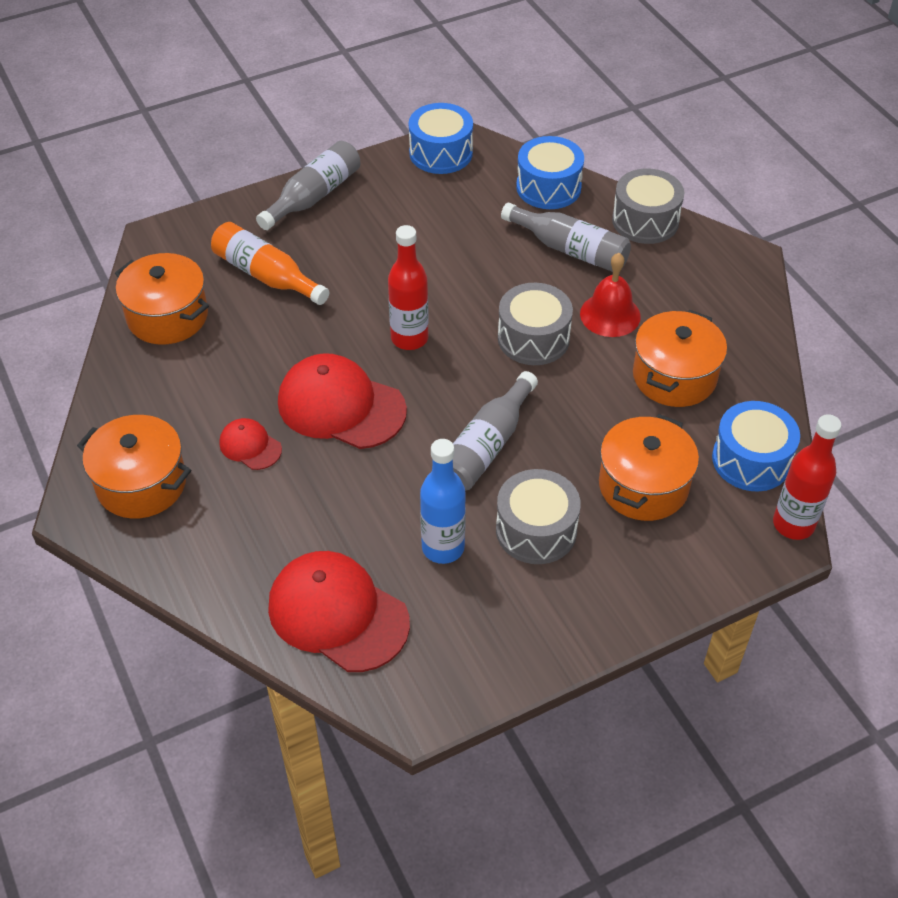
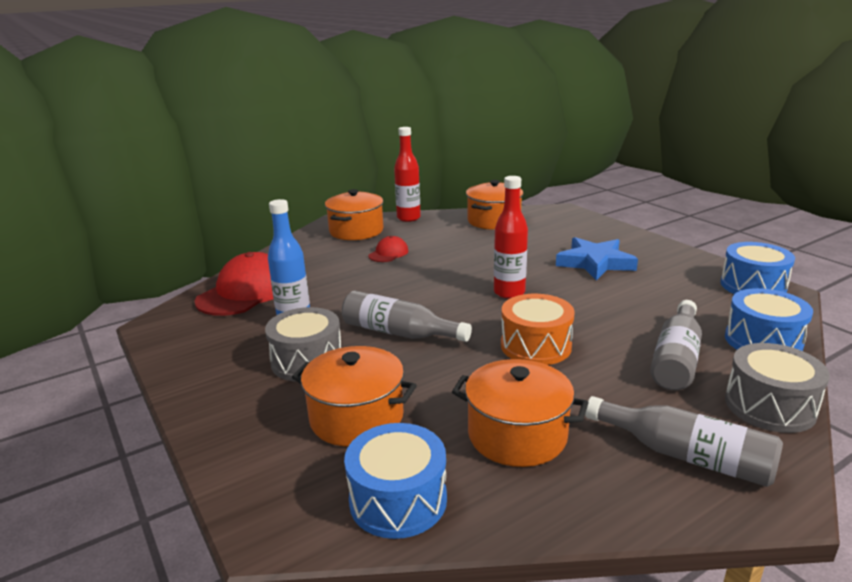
camera: 85 degrees right, 25 degrees down
orange bottle [211,222,329,305] -> none
grey bottle [256,141,360,230] -> grey bottle moved to [585,396,783,487]
red cap [278,353,407,449] -> none
grey drum [498,283,573,365] -> orange drum [501,294,575,365]
red bell [580,253,641,337] -> none
red bottle [773,414,842,540] -> red bottle moved to [394,127,421,222]
none -> blue star [556,237,638,280]

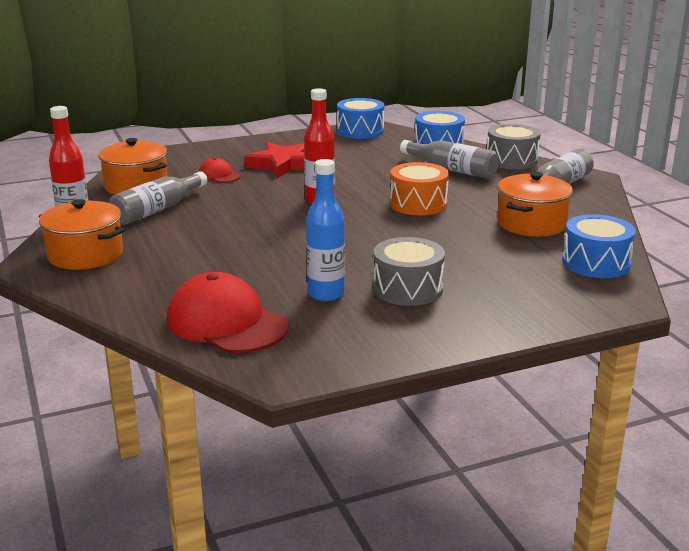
camera: 80 degrees left, 0 degrees up
orange pot [292,346,417,447] -> none
grey bottle [342,291,472,342] -> grey bottle moved to [109,171,207,225]
red cap [368,236,409,262] -> red cap moved to [199,157,241,183]
blue star [556,237,638,280] -> red star [244,142,304,178]

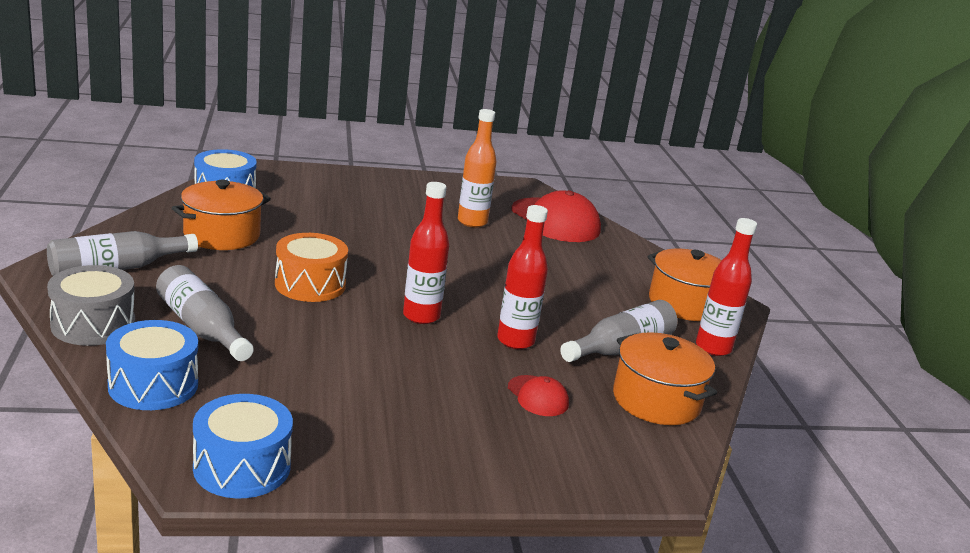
camera: 170 degrees left, 0 degrees up
red star [244,142,304,178] -> none
blue bottle [306,159,345,302] -> orange bottle [458,109,496,228]
grey drum [373,237,445,306] -> none
none -> red bottle [497,205,548,349]

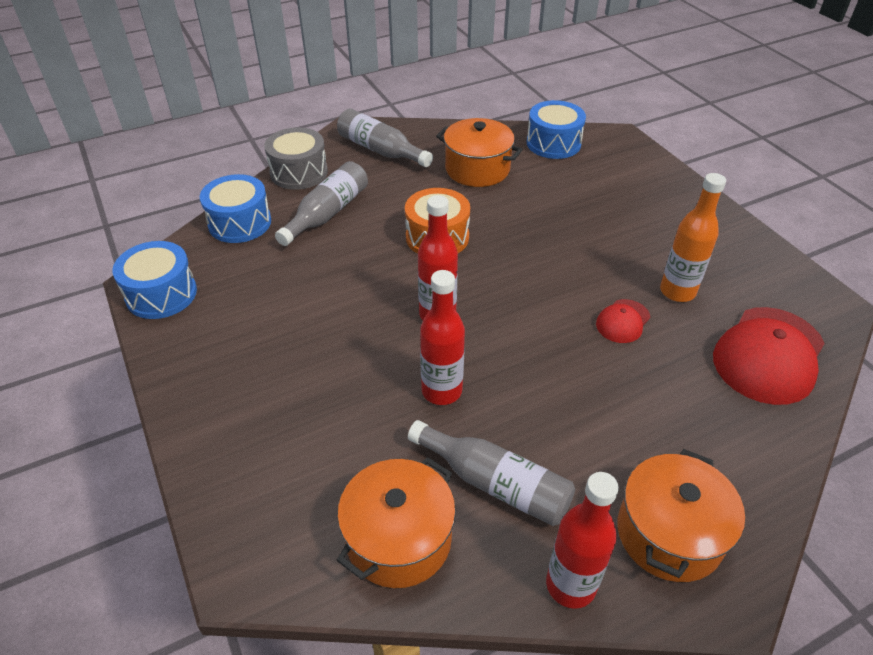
camera: 75 degrees right, 20 degrees up
red cap [508,375,569,416] -> red cap moved to [596,299,650,343]

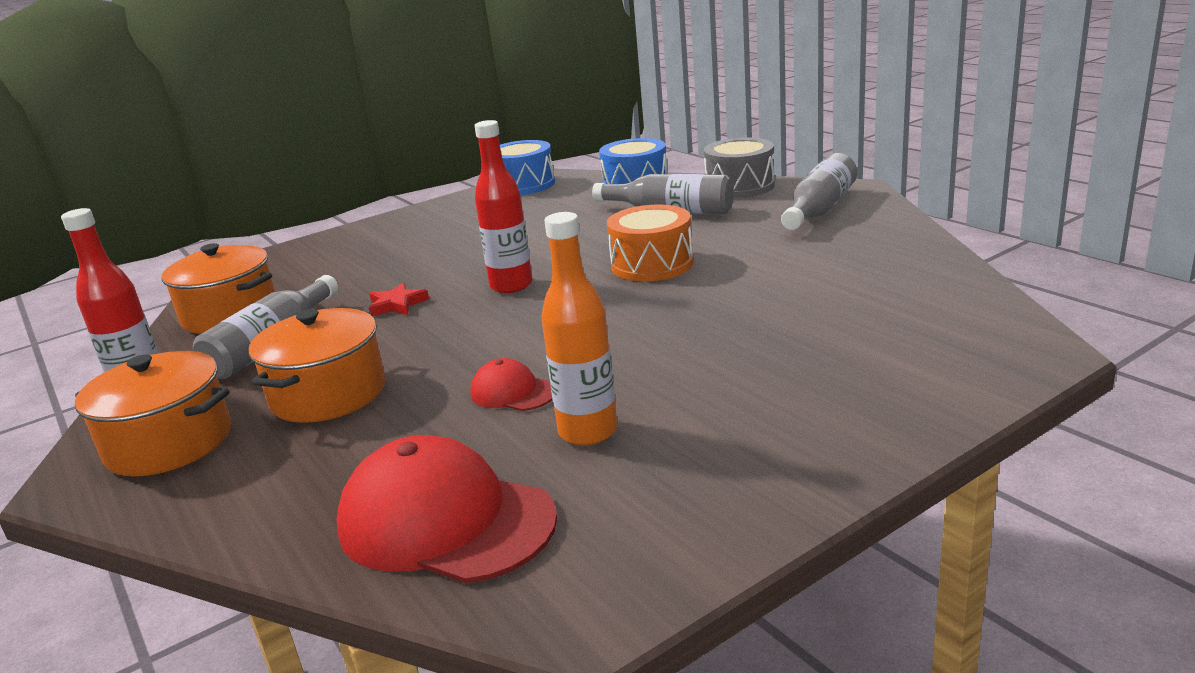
camera: 85 degrees right, 20 degrees down
red bottle [420,270,465,405] -> red star [369,282,429,317]
orange pot [436,118,523,187] -> orange pot moved to [249,308,385,423]
blue drum [527,100,586,159] -> none

